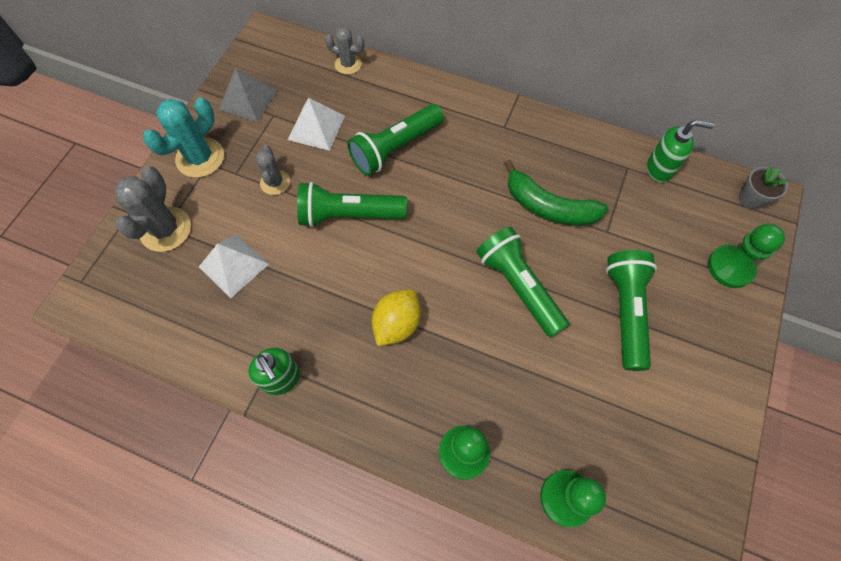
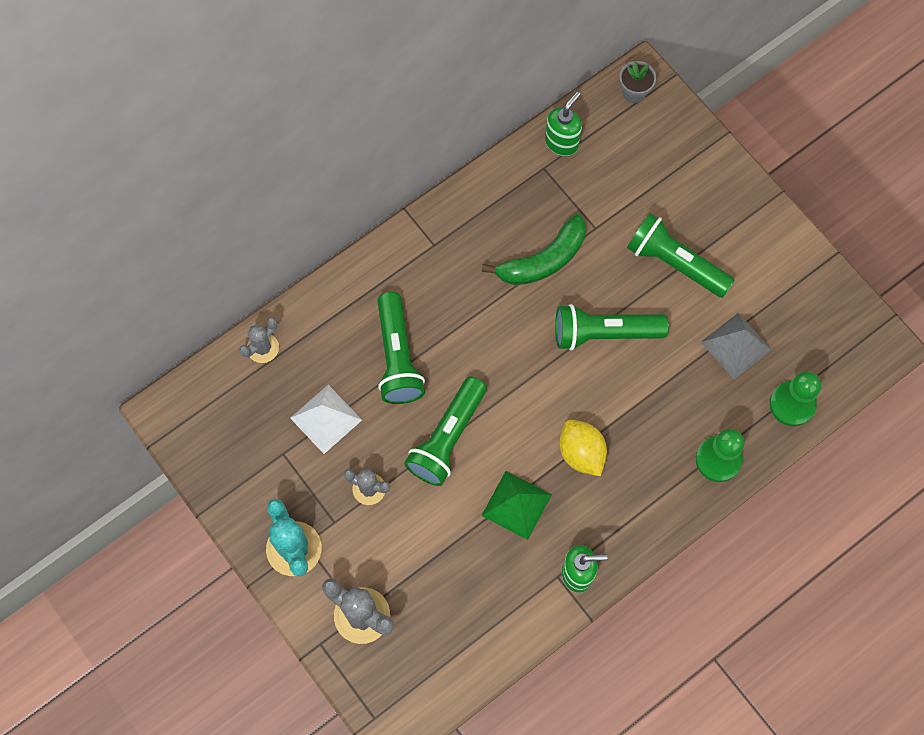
camera: 60 degrees left, 5 degrees up
white pyramid [199,234,269,298] -> none
grey pyramid [219,68,278,122] -> grey pyramid moved to [701,313,772,380]
green pawn [708,224,785,288] -> none
none -> green pyramid [481,471,552,540]

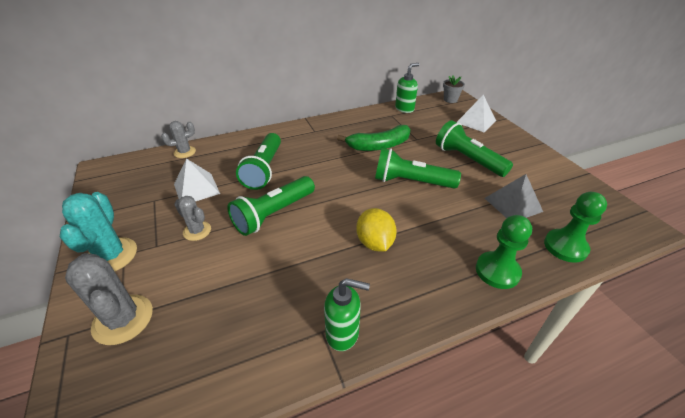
camera: 15 degrees right, 30 degrees down
green pyramid [481,471,552,540] -> none
none -> white pyramid [456,94,496,132]

